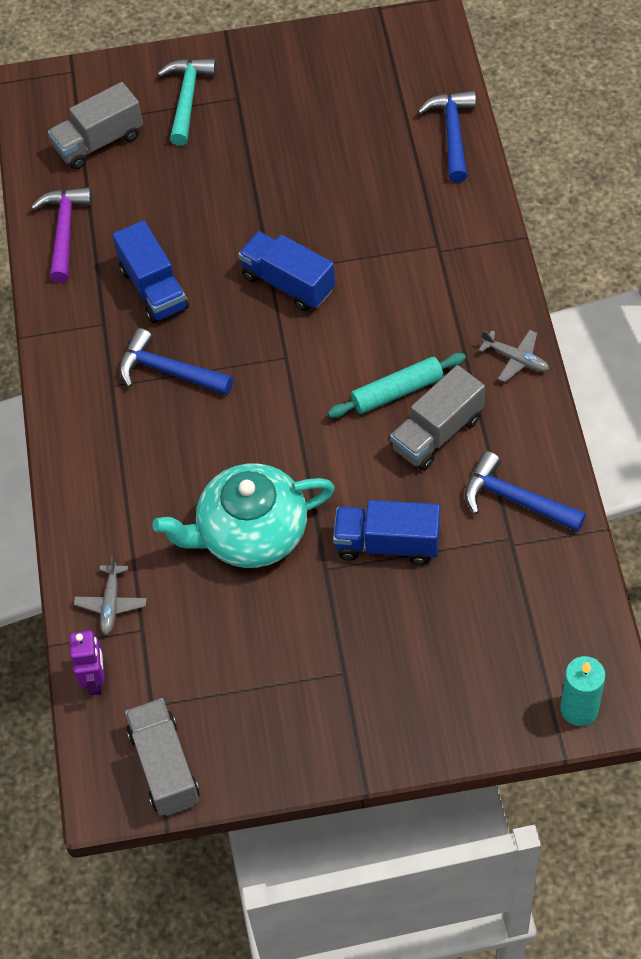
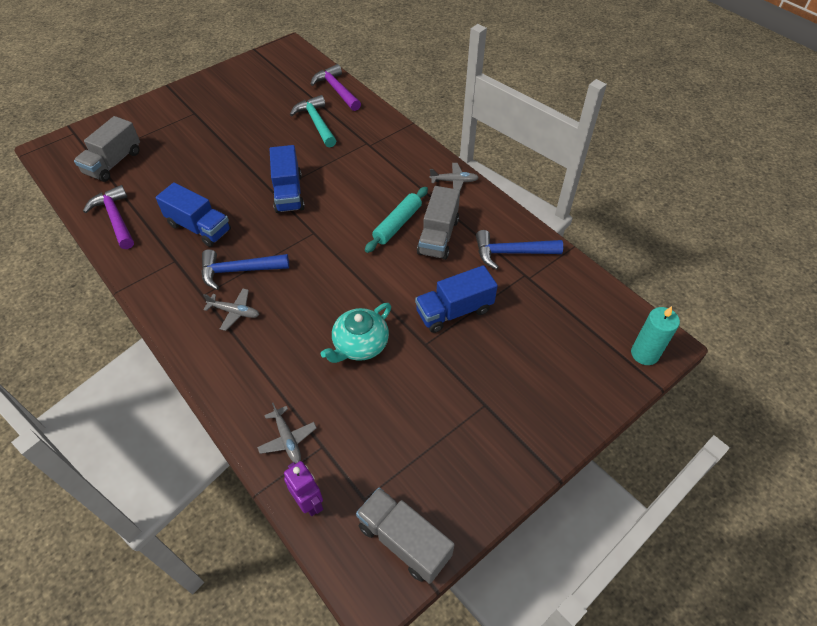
camera: 35 degrees left, 5 degrees down
turquoise teapot [152,463,335,568] -> turquoise teapot [321,303,391,363], size x0.67
turquoise hammer [157,59,217,146] -> turquoise hammer moved to [290,95,336,148]
blue truck [238,232,335,311] -> blue truck turned 105 degrees counterclockwise [270,145,305,213]
blue hammer [417,90,476,183] -> purple hammer [310,64,361,111]
none -> grey plane [203,289,259,331]

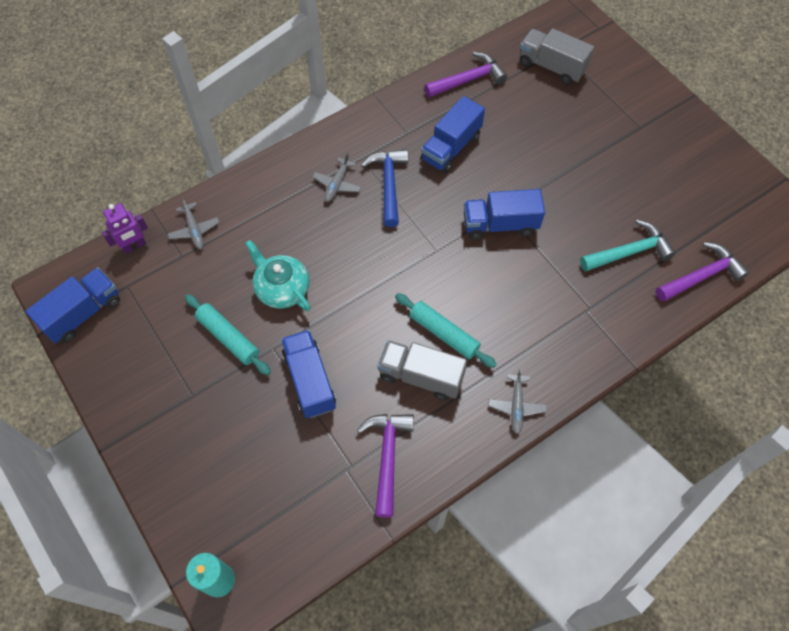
camera: 95 degrees right, 10 degrees up
grey plane [257,403,317,463] -> grey plane turned 90 degrees counterclockwise [168,198,220,249]
grey truck [356,488,455,584] -> blue truck [25,267,120,343]
blue hammer [476,230,563,270] -> purple hammer [357,414,414,518]
none -> turquoise rolling pin [185,294,271,375]

